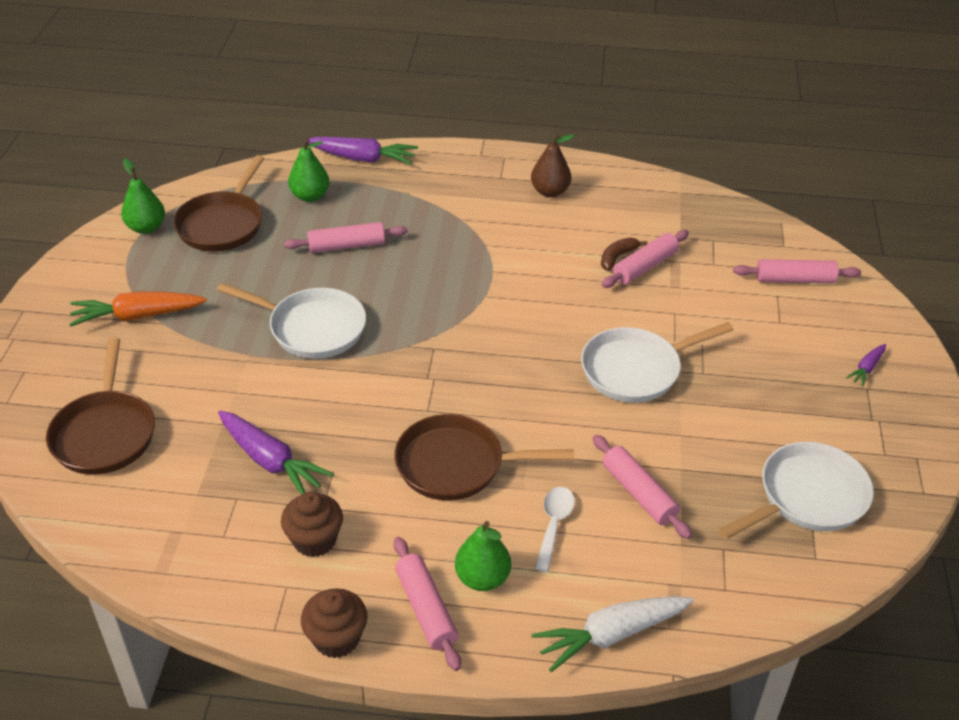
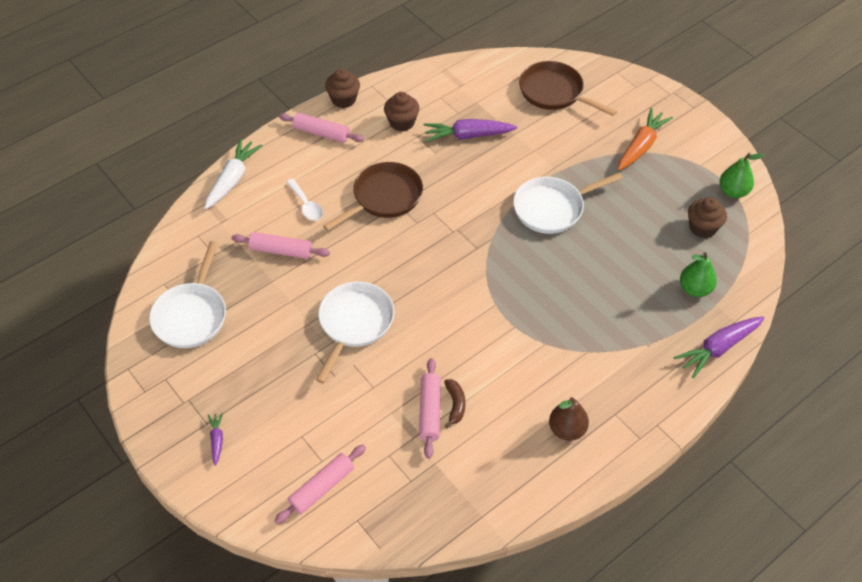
camera: 135 degrees right, 10 degrees up
brown pan [173,155,264,252] -> brown cupcake [688,197,727,238]
pink rolling pin [284,222,408,253] -> none
green pear [455,521,511,591] -> none

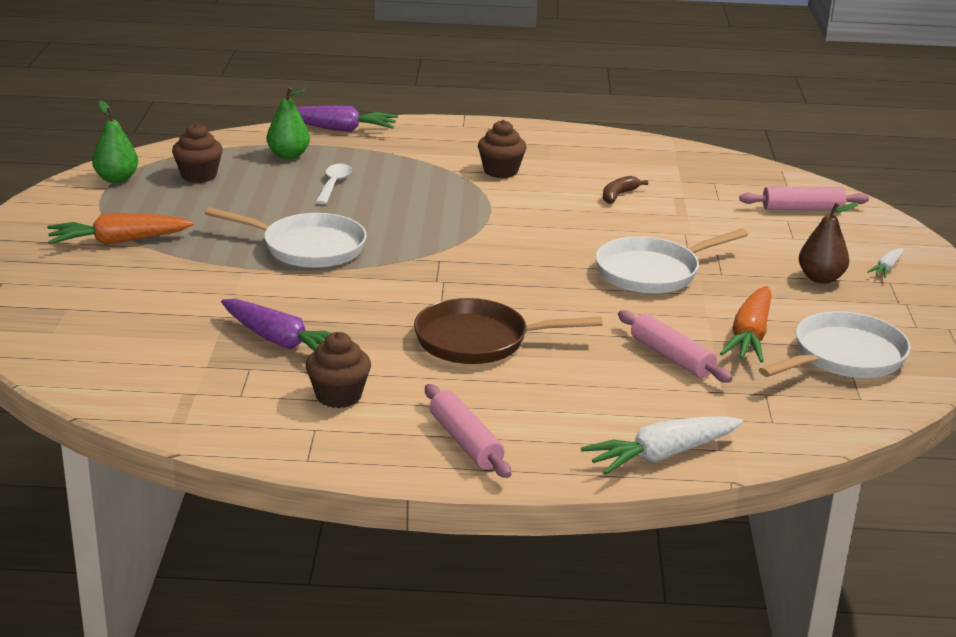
camera: 140 degrees left, 25 degrees down
purple carrot [208,413,223,466] -> white carrot [867,248,903,278]
white spoon [286,179,323,221] -> white spoon moved to [316,164,352,204]
brown cupcake [325,69,360,108] -> brown cupcake moved to [478,120,526,178]
pink rolling pin [419,358,441,459] -> none
brown pan [519,61,617,116] -> none
brown pear [549,397,589,441] -> brown pear moved to [799,203,858,284]
none -> orange carrot [720,286,772,363]

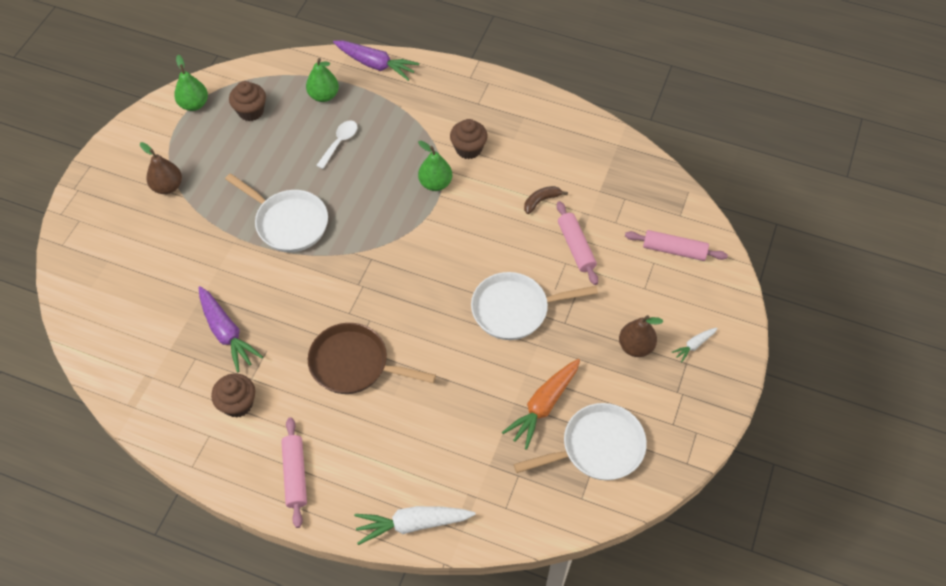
camera: 20 degrees right, 30 degrees up
orange carrot [47,213,194,245] -> brown pear [140,142,182,194]
pink rolling pin [618,310,733,383] -> pink rolling pin moved to [557,201,598,285]
none -> green pear [418,141,452,191]

